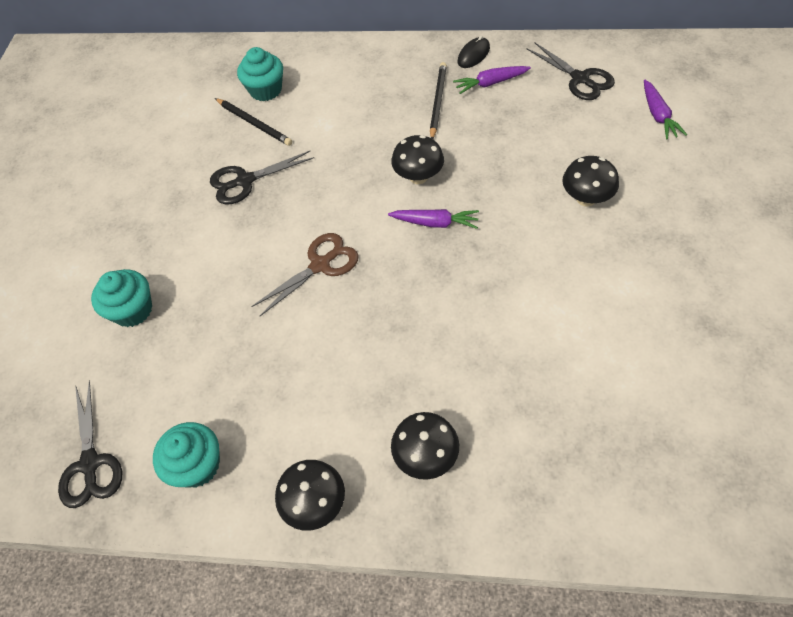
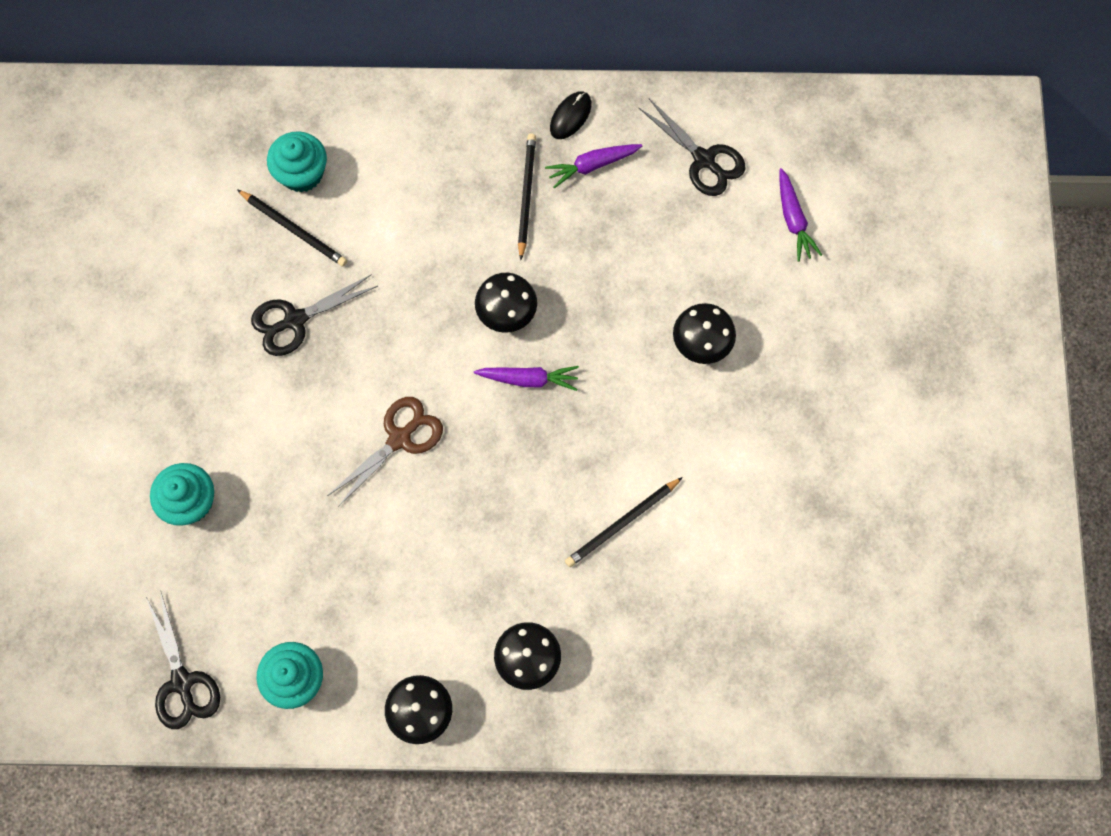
camera: 10 degrees left, 15 degrees up
none -> black pencil [565,477,683,567]

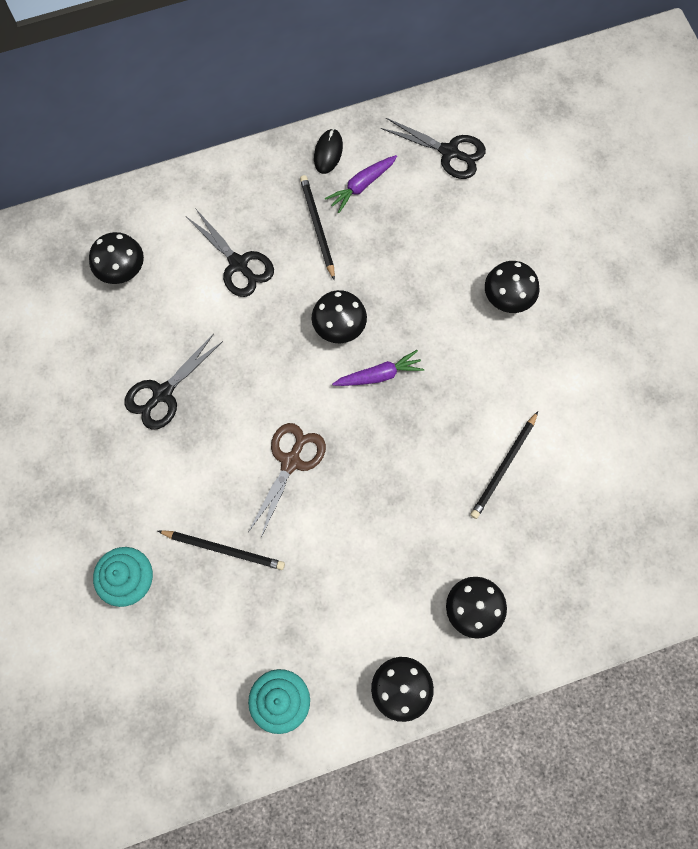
camera: 20 degrees left, 0 degrees up
black scissors [146,593,220,729] -> black scissors moved to [187,208,274,297]
black pencil [237,189,347,266] -> black pencil moved to [158,530,285,570]
turquoise cupcake [267,131,327,193] -> black mushroom [89,232,144,284]
purple carrot [779,168,822,262] -> none

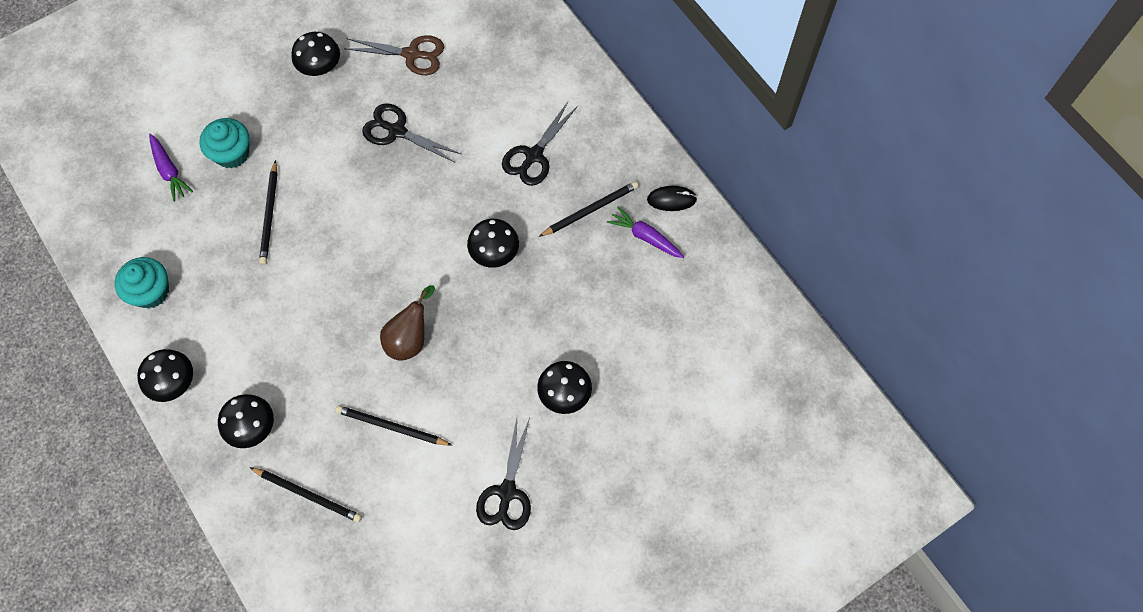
camera: 75 degrees right, 5 degrees down
black mushroom [89,232,144,284] -> black mushroom moved to [292,32,340,76]
brown scissors [249,423,326,538] -> brown scissors moved to [344,35,444,75]
purple carrot [332,350,424,386] -> purple carrot moved to [149,134,193,202]
black scissors [381,118,486,179] -> black scissors moved to [476,418,531,530]
none -> black pencil [249,467,362,523]
none -> brown pear [380,285,435,361]

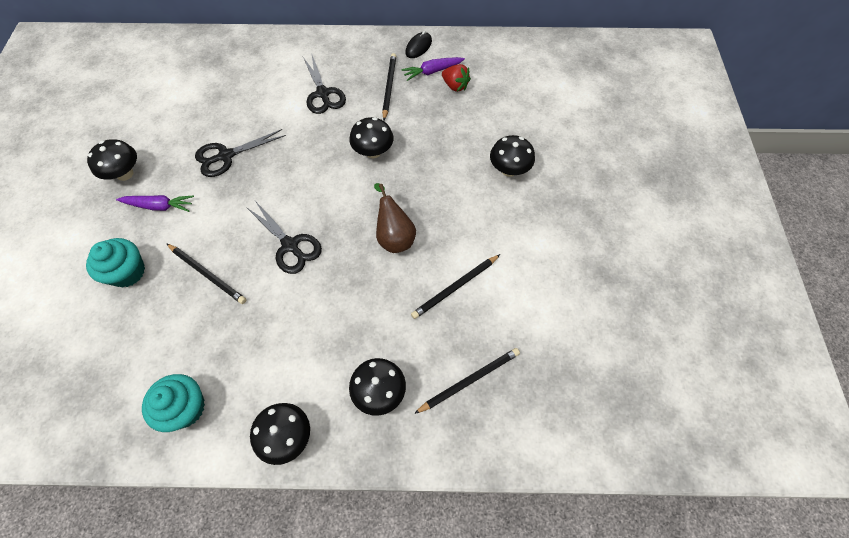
camera: 55 degrees left, 5 degrees down
purple carrot [149,134,193,202] -> purple carrot moved to [116,195,194,212]
brown scissors [344,35,444,75] -> none
black scissors [476,418,531,530] -> black scissors moved to [246,201,322,274]
none -> red strawberry [442,64,471,92]

